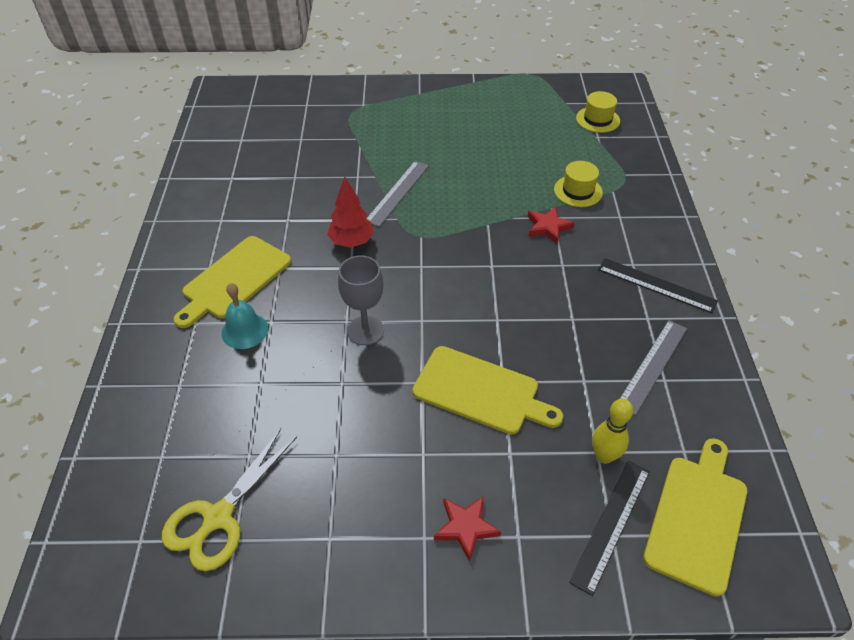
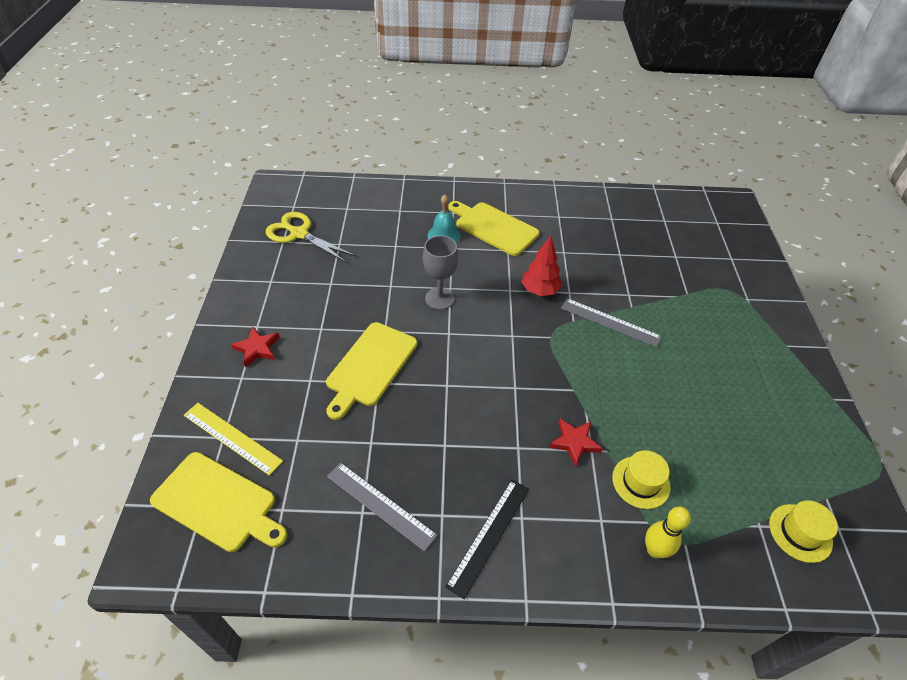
camera: 90 degrees right, 0 degrees up
black ruler [569,461,650,596] -> yellow ruler [184,403,283,476]
yellow bowling pin [592,399,633,464] -> yellow bowling pin moved to [645,506,691,558]

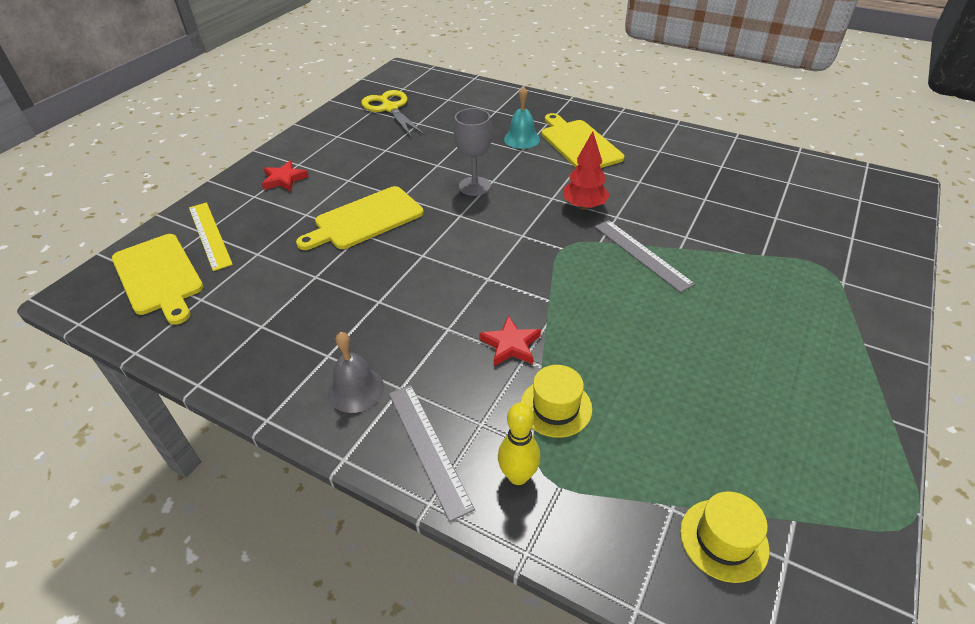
camera: 30 degrees right, 5 degrees down
grey ruler [327,462,438,552] -> grey ruler moved to [389,385,475,522]
black ruler [446,480,529,599] -> grey bell [328,332,384,413]

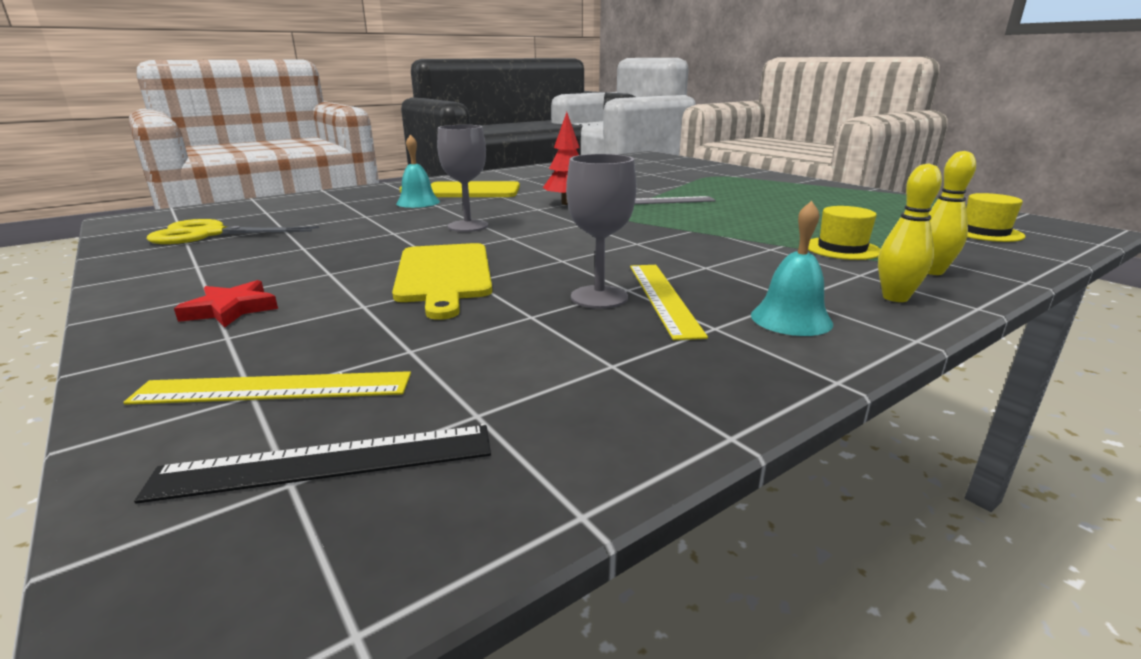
camera: 65 degrees left, 20 degrees down
yellow cutting board [112,234,203,325] -> black ruler [134,425,491,504]
grey bell [328,332,384,413] -> turquoise bell [751,201,833,336]
grey ruler [389,385,475,522] -> yellow bowling pin [878,164,942,302]
red star [479,316,541,366] -> none
none -> grey goblet [566,154,637,309]
none -> yellow ruler [630,265,708,340]

